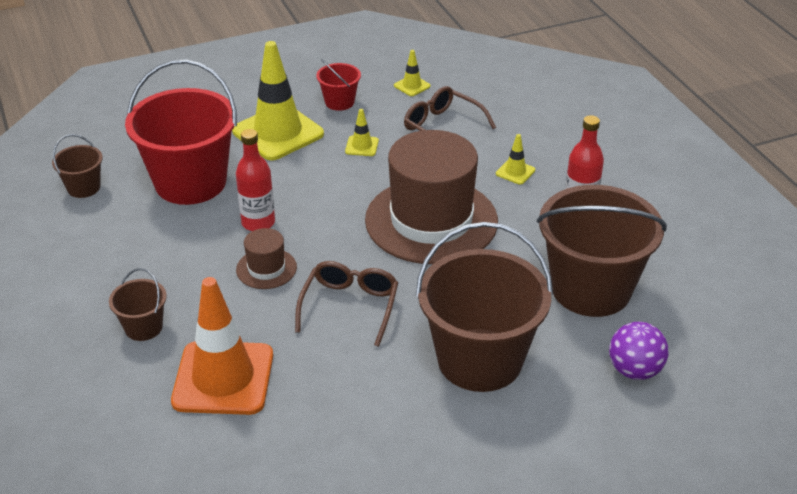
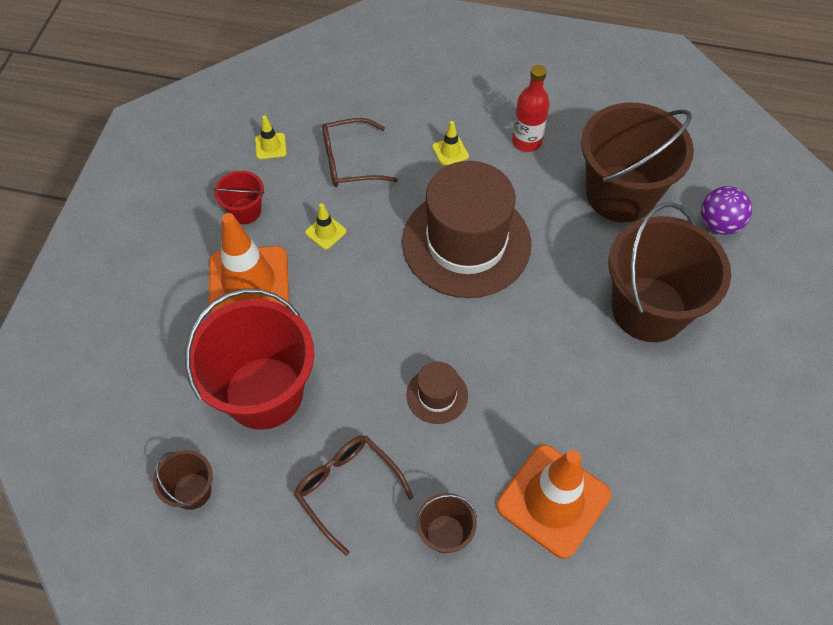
camera: 55 degrees left, 20 degrees up
yellow traffic cone [232,41,324,160] -> orange traffic cone [209,213,289,315]
red bottle [236,129,275,231] -> none
brown glasses [295,261,398,347] -> brown glasses moved to [294,436,413,556]

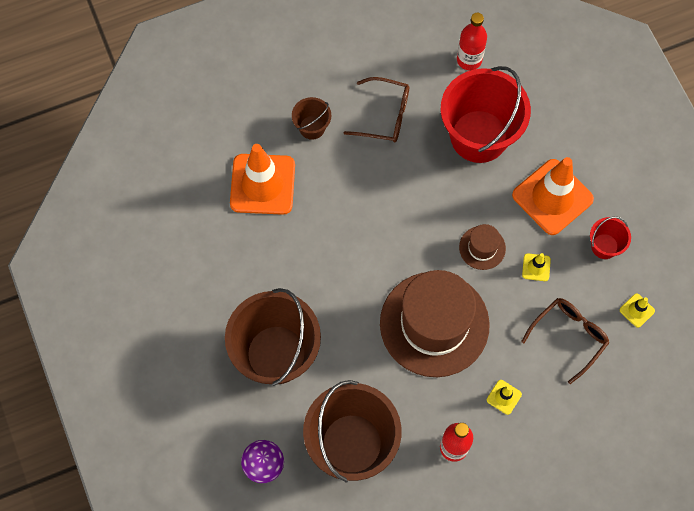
camera: 145 degrees right, 10 degrees up
brown bucket [153,450,213,510] -> red bottle [457,13,487,71]
brown hat [406,362,468,424] -> brown hat moved to [459,224,506,270]

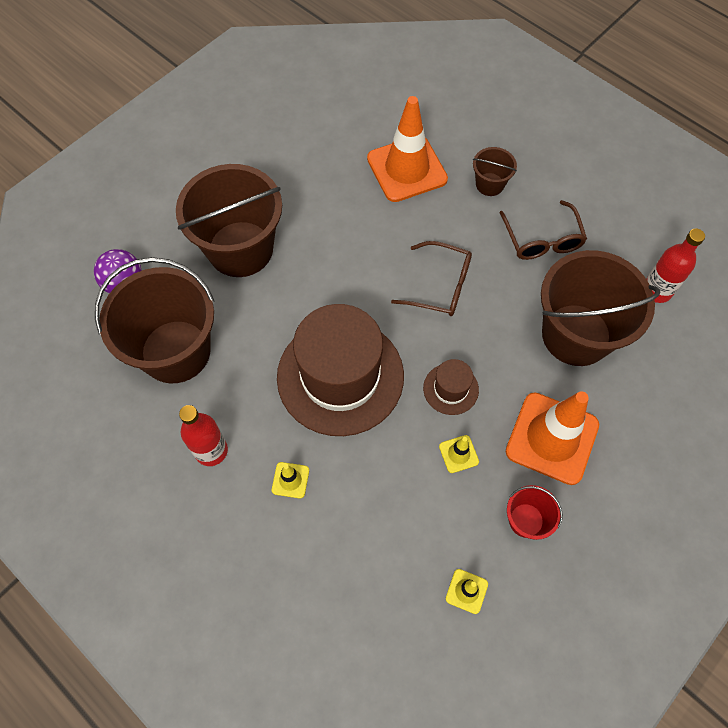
camera: 65 degrees right, 5 degrees down
red bucket [441,66,531,163] -> brown bucket [541,250,660,366]
brown glasses [521,298,610,384] -> brown glasses moved to [391,241,472,316]

